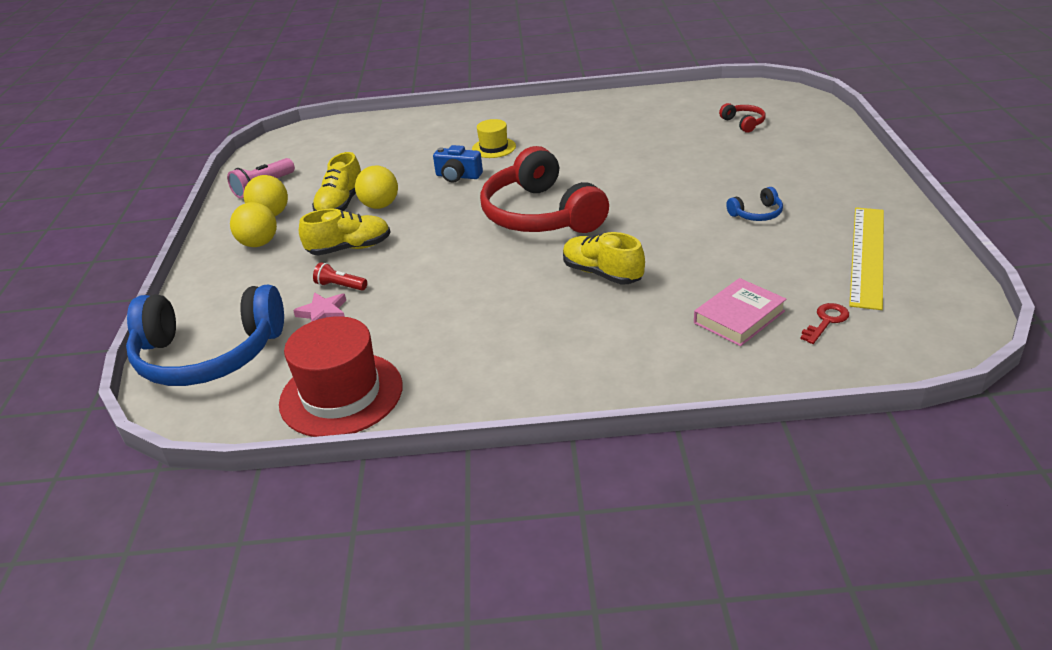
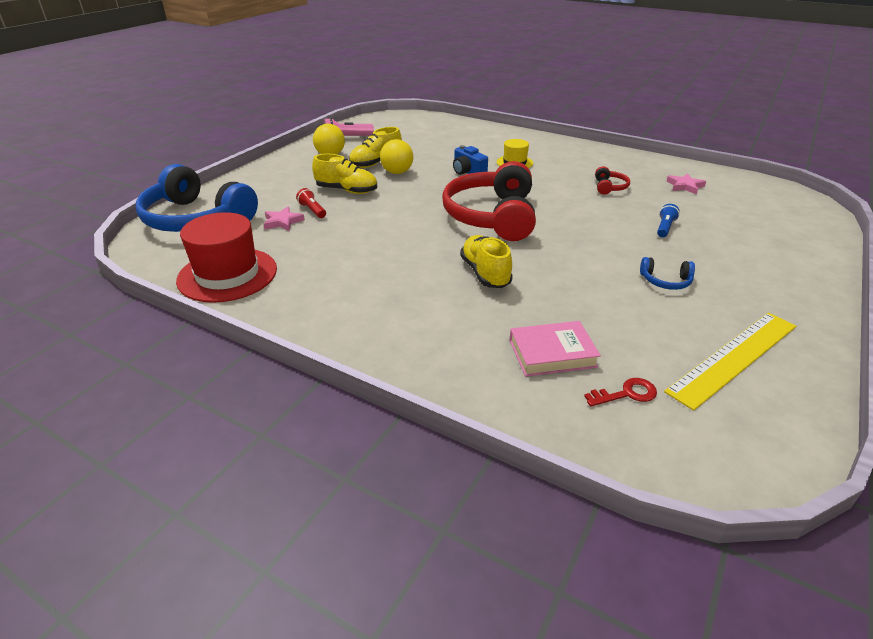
camera: 30 degrees right, 0 degrees up
yellow ball [230,202,277,247] -> none
red headphones [719,103,766,133] -> red headphones moved to [595,166,630,195]
none -> blue flashlight [657,204,680,237]
none -> pink star [667,173,706,195]

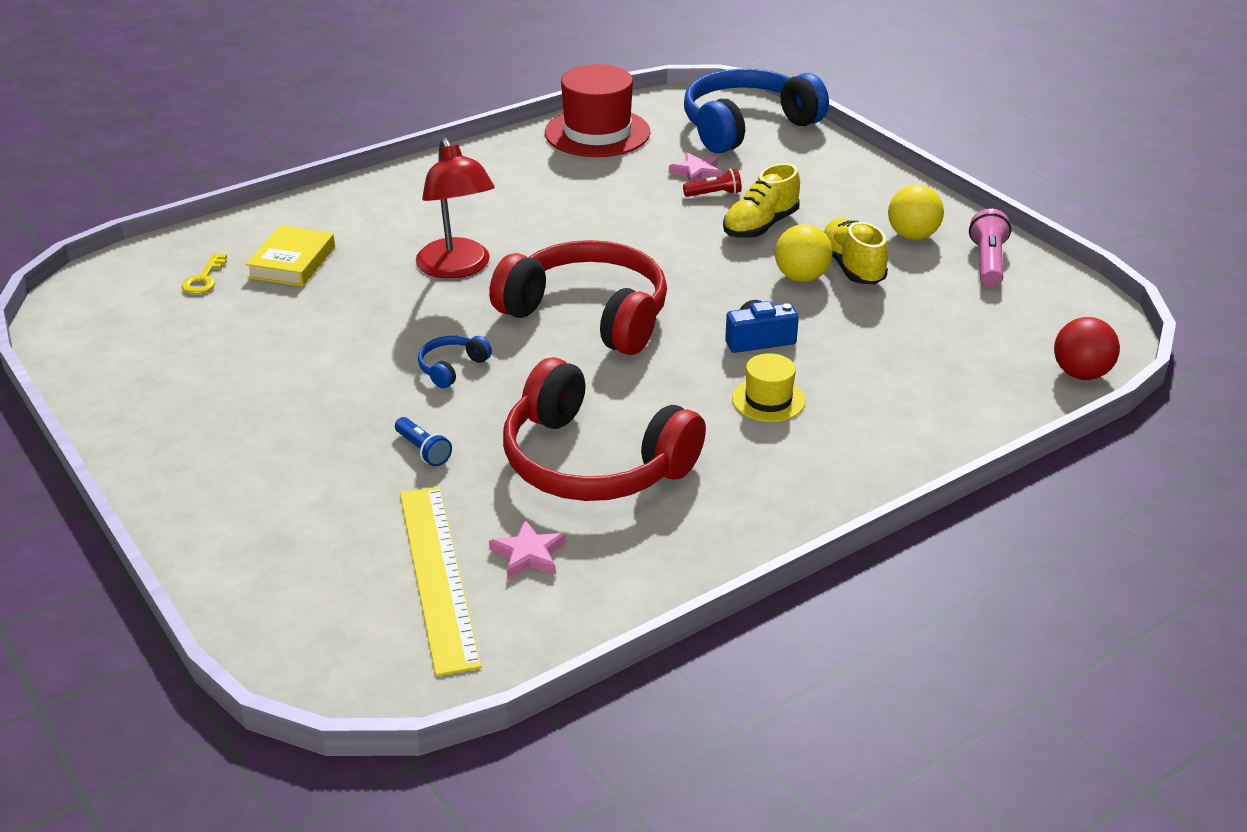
camera: 115 degrees right, 0 degrees up
yellow shoe [460,235,513,288] -> red lamp [416,138,495,279]
pink book [510,321,601,377] -> yellow book [246,225,335,286]
red key [584,378,657,406] -> yellow key [182,253,227,294]
red headphones [595,166,630,195] -> red headphones [503,357,706,501], size x2.48
blue headphones [640,257,695,290] -> blue headphones moved to [418,336,492,388]
yellow ruler [664,313,796,411] -> yellow ruler moved to [400,486,481,676]
none -> red ball [1054,317,1120,380]

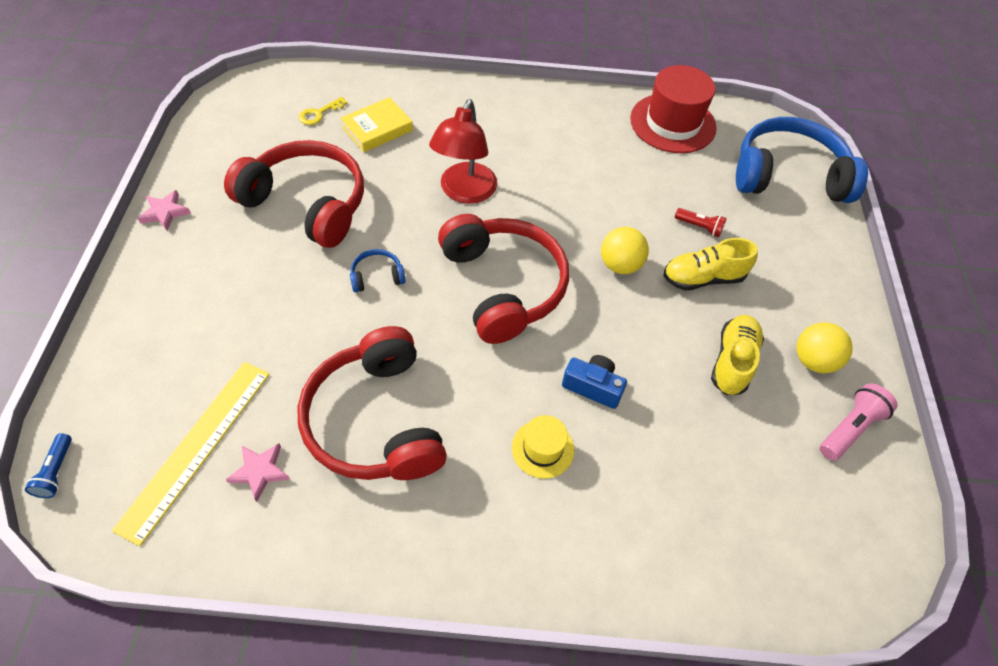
camera: 35 degrees right, 20 degrees up
blue flashlight [395,417,452,466] -> blue flashlight moved to [25,433,72,498]
pink star [669,152,722,183] -> pink star moved to [138,190,191,231]
yellow ball [775,224,832,282] -> yellow ball moved to [601,227,649,274]
red ball [1054,317,1120,380] -> none
none -> red headphones [224,140,364,248]

